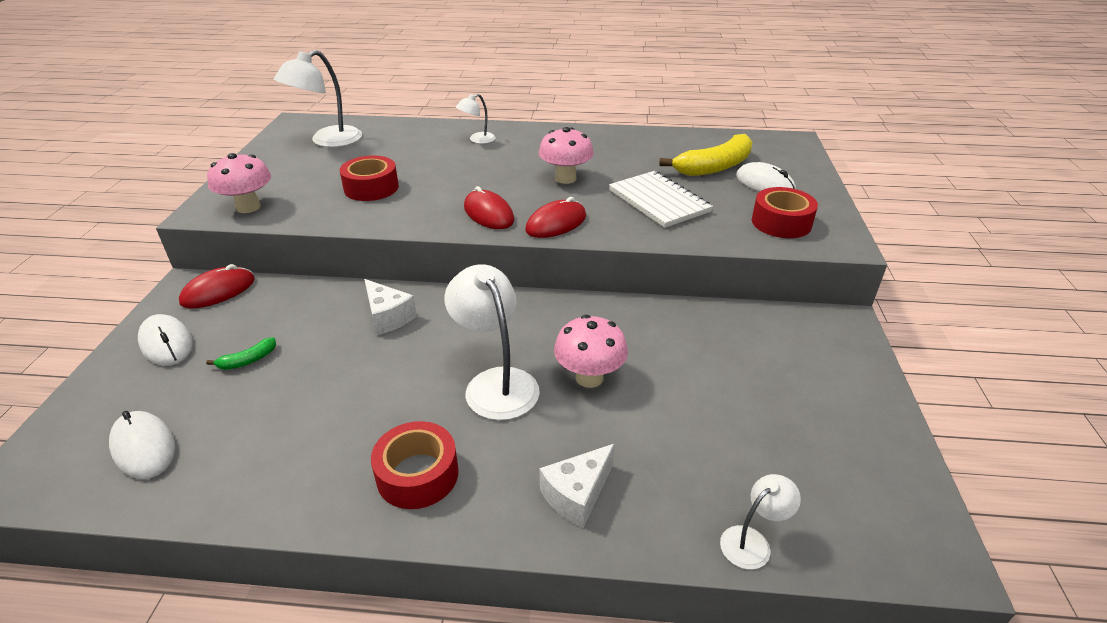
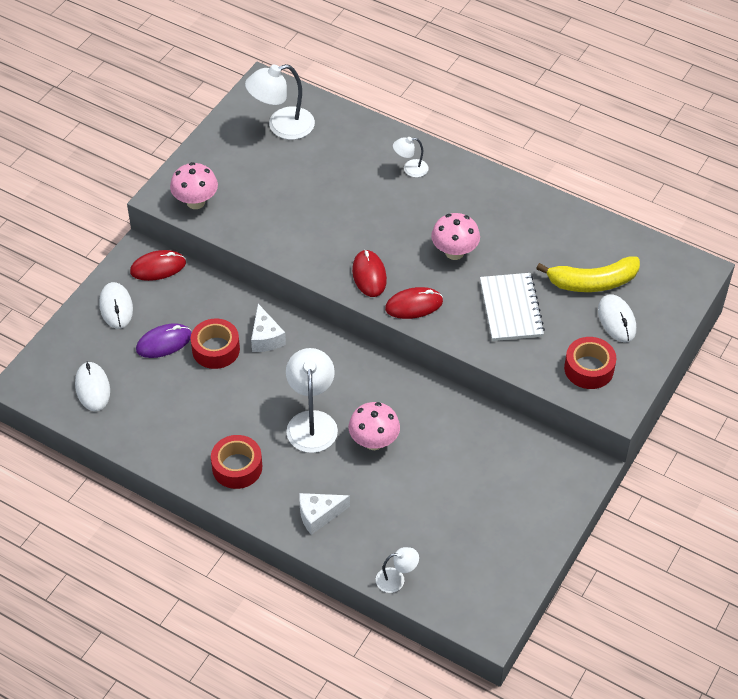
camera: 25 degrees right, 15 degrees up
green banana [206,337,276,370] -> purple mouse [136,323,191,358]
red tape [340,156,399,201] -> red tape moved to [191,318,240,369]

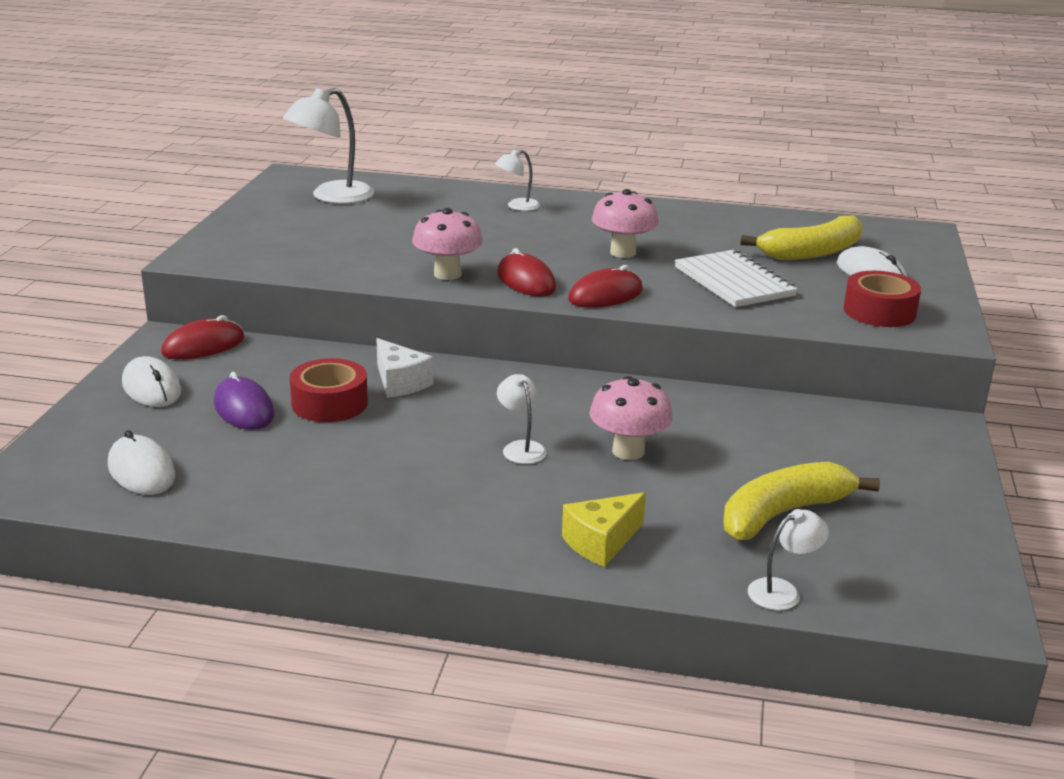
camera: 20 degrees left, 25 degrees down
purple mouse [136,323,191,358] -> purple mouse turned 75 degrees counterclockwise [214,372,274,430]
pink mushroom [170,162,218,209] -> pink mushroom moved to [412,208,483,280]
red tape [211,435,262,489] -> none
white lamp [286,348,338,453] -> white lamp [497,374,547,464], size x0.53
white cheese [299,493,350,535] -> yellow cheese [562,492,646,567]
none -> yellow banana [723,462,880,540]

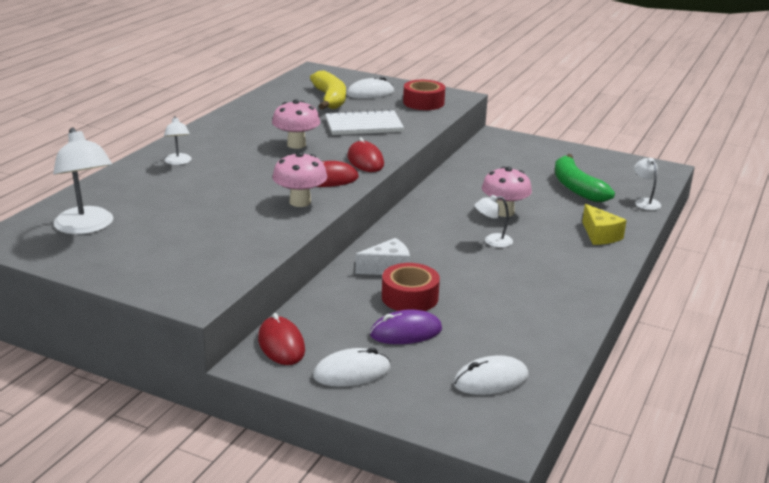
camera: 75 degrees left, 0 degrees up
yellow banana [723,462,880,540] -> green banana [555,154,615,202]

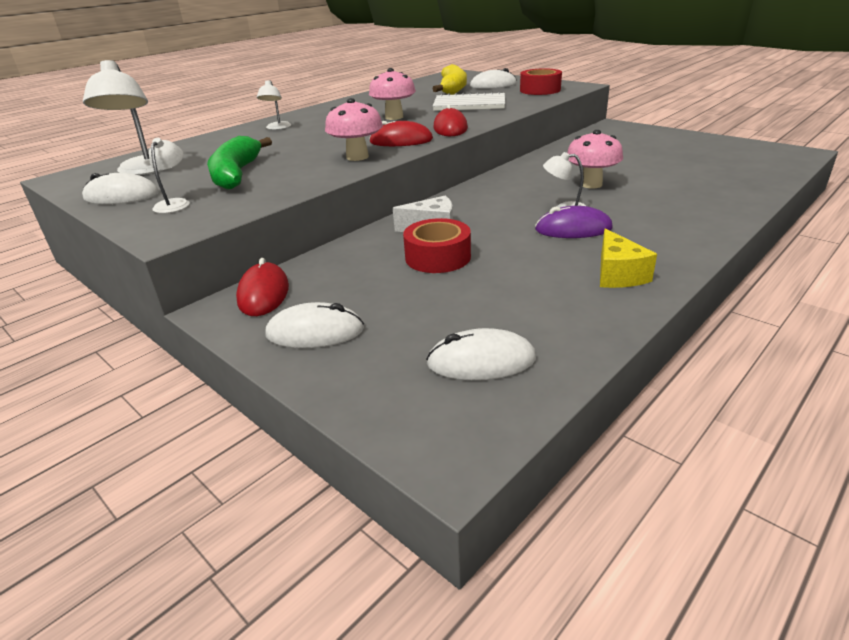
camera: 20 degrees right, 5 degrees up
purple mouse [370,309,442,344] -> purple mouse moved to [535,206,613,238]
green banana [555,154,615,202] -> green banana moved to [207,136,272,190]
yellow cheese [582,204,627,245] -> yellow cheese moved to [600,228,657,288]
white lamp [634,158,661,210] -> white lamp moved to [149,138,190,213]
none -> white mouse [82,173,159,204]

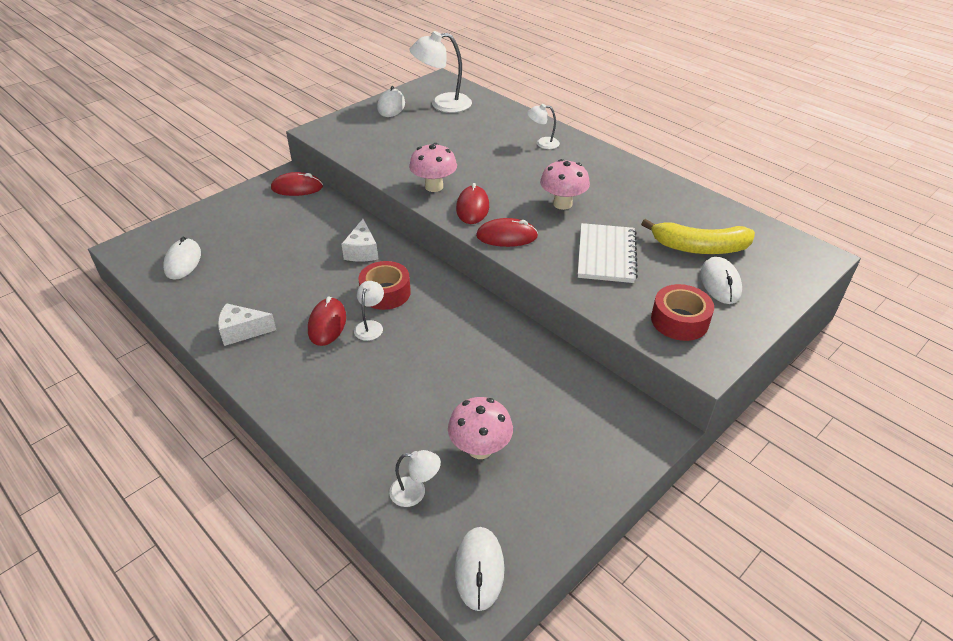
camera: 90 degrees right, 10 degrees up
white lamp [149,138,190,213] -> white lamp moved to [389,450,441,507]
green banana [207,136,272,190] -> none
white mouse [266,302,364,348] -> white mouse moved to [455,527,505,611]
red tape [403,218,471,273] -> red tape moved to [358,261,411,310]
purple mouse [535,206,613,238] -> red mouse [308,296,346,346]
pink mushroom [567,130,623,189] -> pink mushroom moved to [448,397,513,459]
yellow cheese [600,228,657,288] -> white cheese [218,303,276,346]

